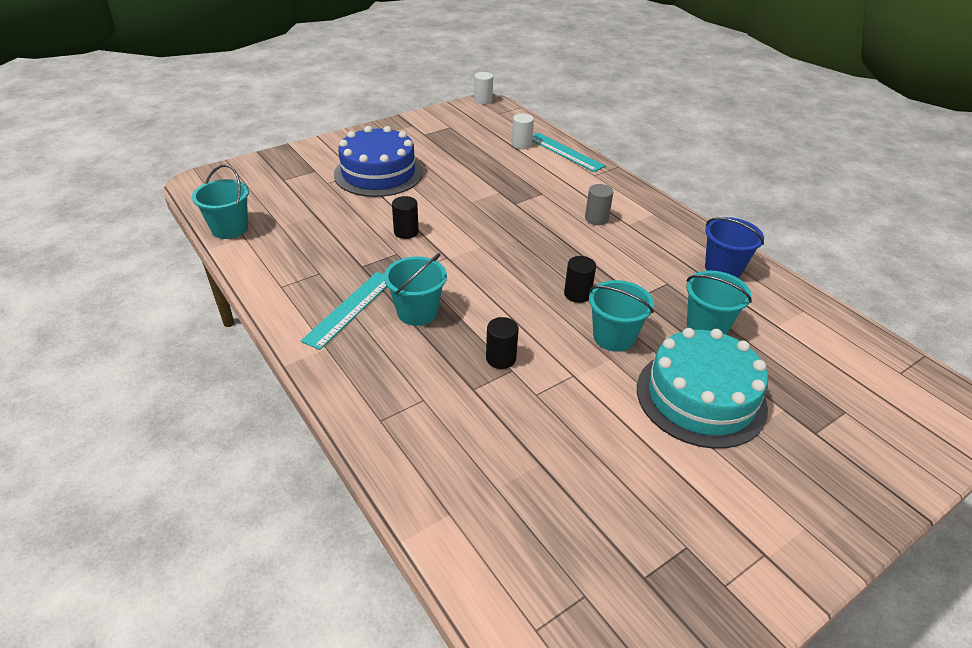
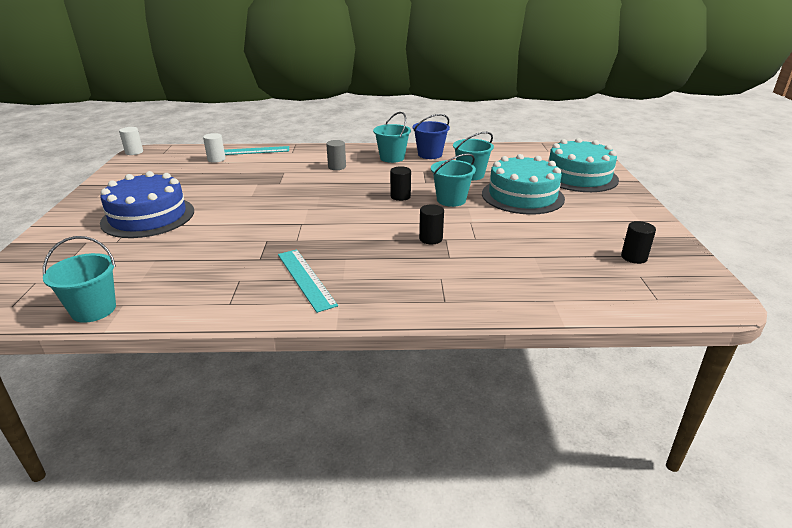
camera: 55 degrees left, 10 degrees down
turquoise bucket [384,253,447,326] -> turquoise bucket moved to [373,112,411,163]
black cylinder [392,196,419,239] -> black cylinder moved to [621,221,656,264]
none -> turquoise cake [548,138,619,192]

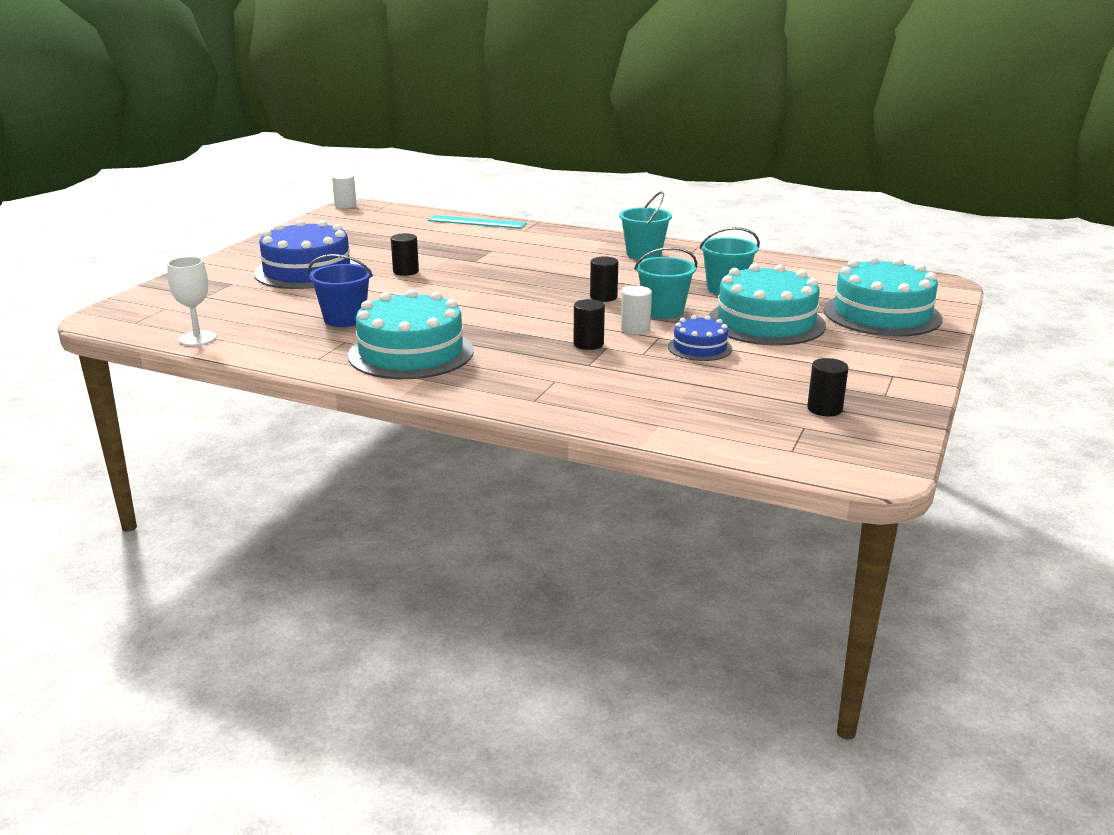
camera: 25 degrees right, 5 degrees down
turquoise bucket [43,236,116,323] -> white goblet [167,257,217,346]
white cylinder [203,133,225,163] -> white cylinder moved to [621,286,652,335]
turquoise ruler [278,249,338,313] -> turquoise cake [348,289,474,379]
grey cylinder [326,140,346,170] -> none
blue bucket [413,114,450,159] -> blue bucket moved to [308,254,373,327]
none -> black cylinder [391,233,419,276]
none -> blue cake [668,315,732,361]

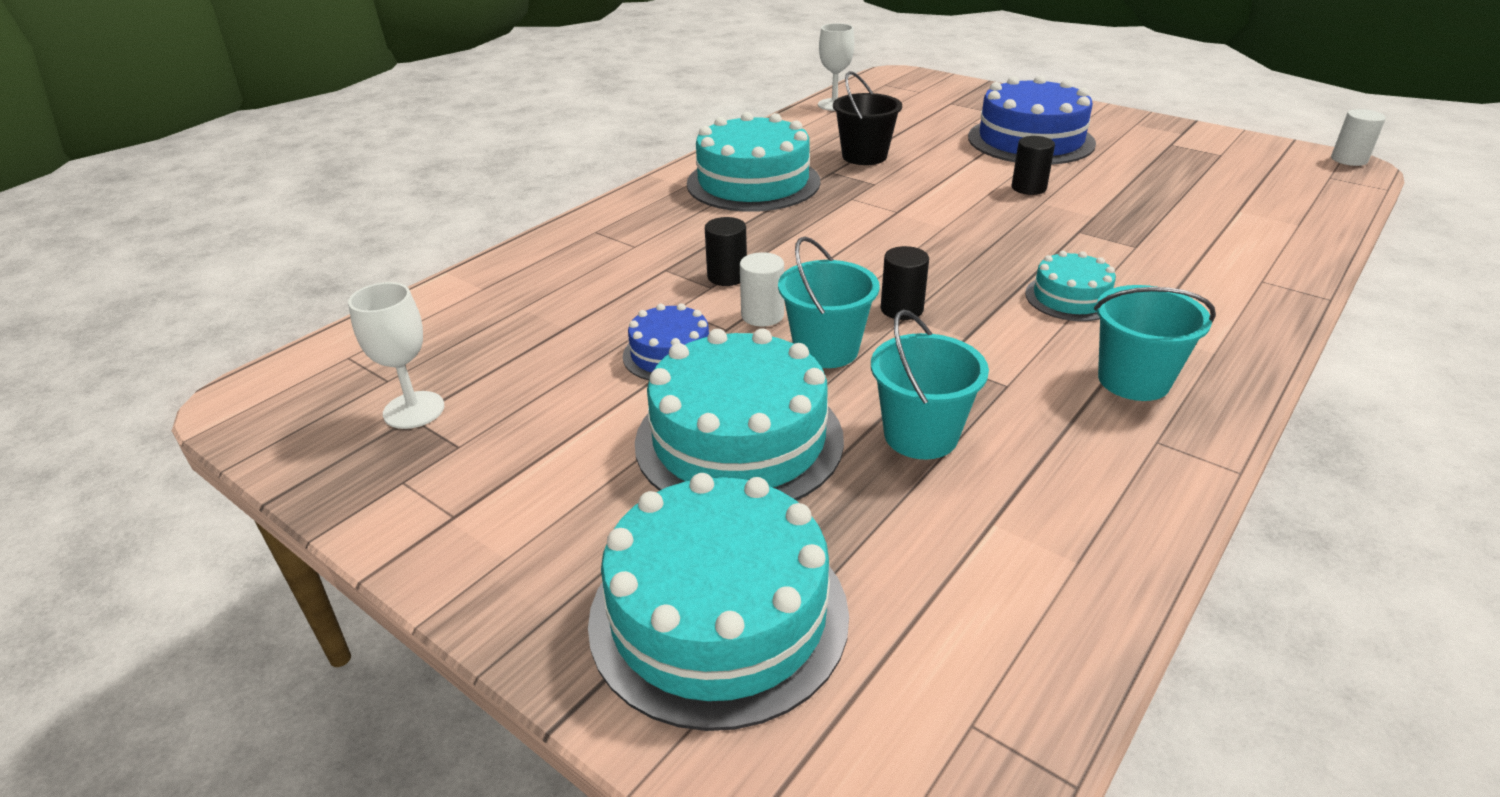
camera: 105 degrees right, 10 degrees up
blue bucket [308,254,373,327] -> black bucket [833,71,902,165]
turquoise ruler [428,215,527,229] -> none
black cylinder [807,358,849,416] -> white goblet [348,282,444,429]
none -> turquoise cake [1025,251,1116,321]

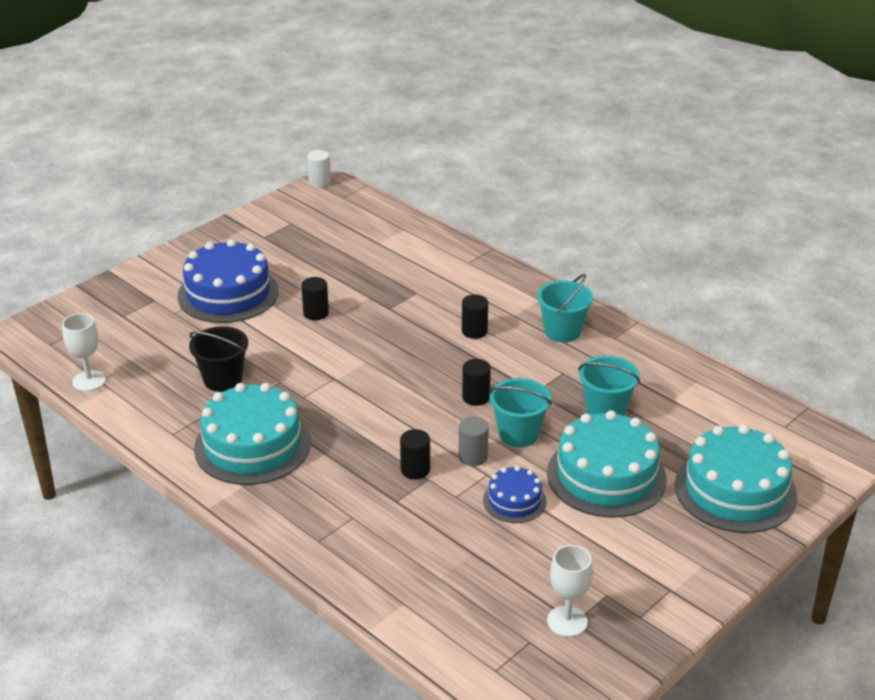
camera: 85 degrees left, 0 degrees up
white cylinder [740,252,784,326] -> grey cylinder [458,417,489,466]
turquoise cake [1025,251,1116,321] -> black cylinder [462,294,488,339]

